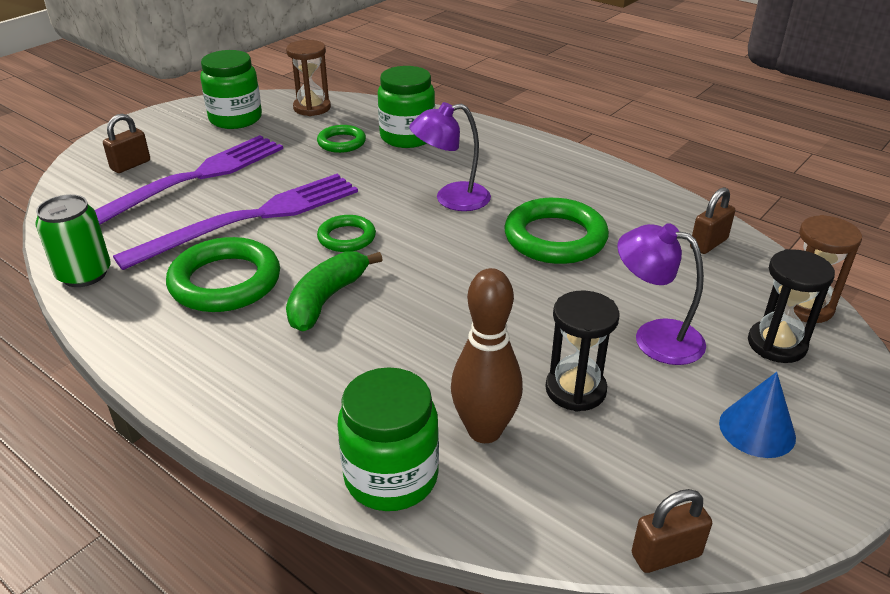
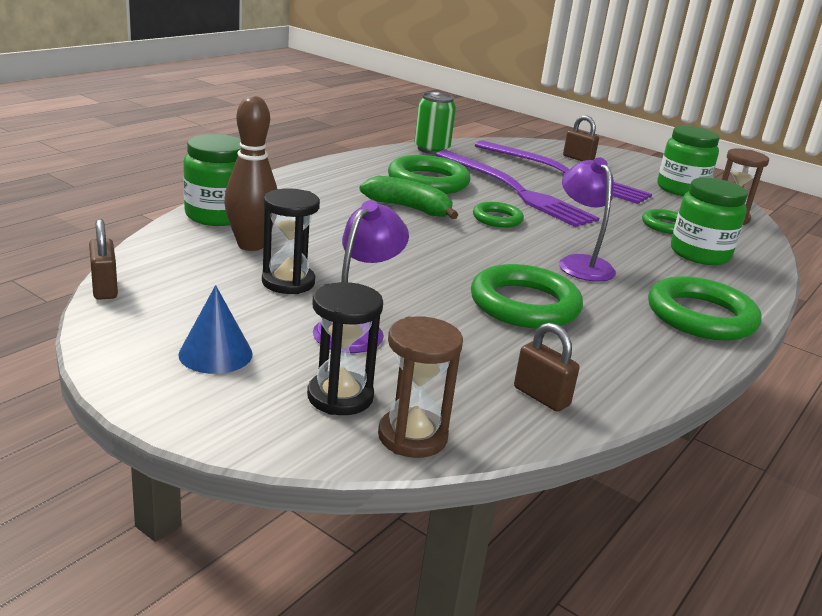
camera: 85 degrees right, 10 degrees down
none -> green ring [648,276,762,341]

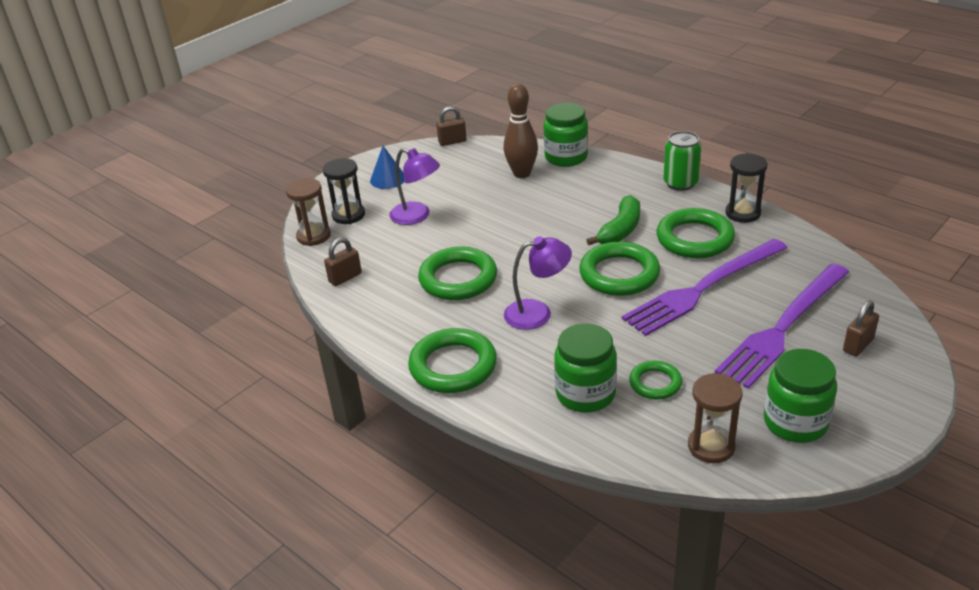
camera: 100 degrees right, 10 degrees up
black hourglass [262,188,320,294] -> black hourglass moved to [725,153,767,223]
green can [414,92,456,154] -> green can moved to [663,131,701,191]
green ring [473,202,524,228] -> green ring [579,242,660,296], size x1.77

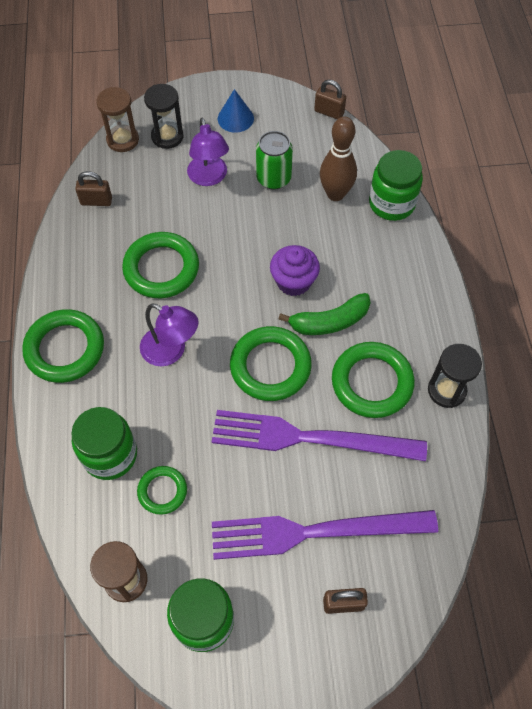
camera: 40 degrees right, 25 degrees up
green can [663,131,701,191] -> green can moved to [256,131,293,190]
none -> purple cupcake [270,245,320,296]

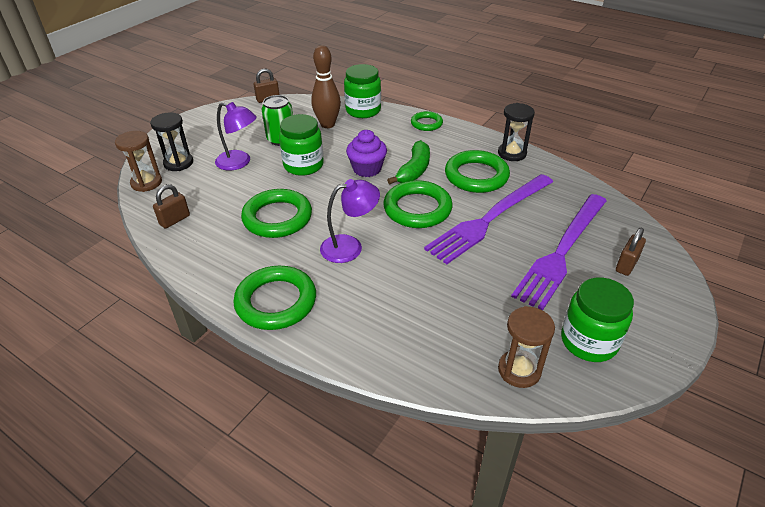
camera: 50 degrees left, 20 degrees down
green jar [71,407,137,480] -> green jar moved to [279,114,324,176]
green ring [137,466,187,515] -> green ring moved to [411,111,443,131]
blue cone [218,89,254,133] -> none

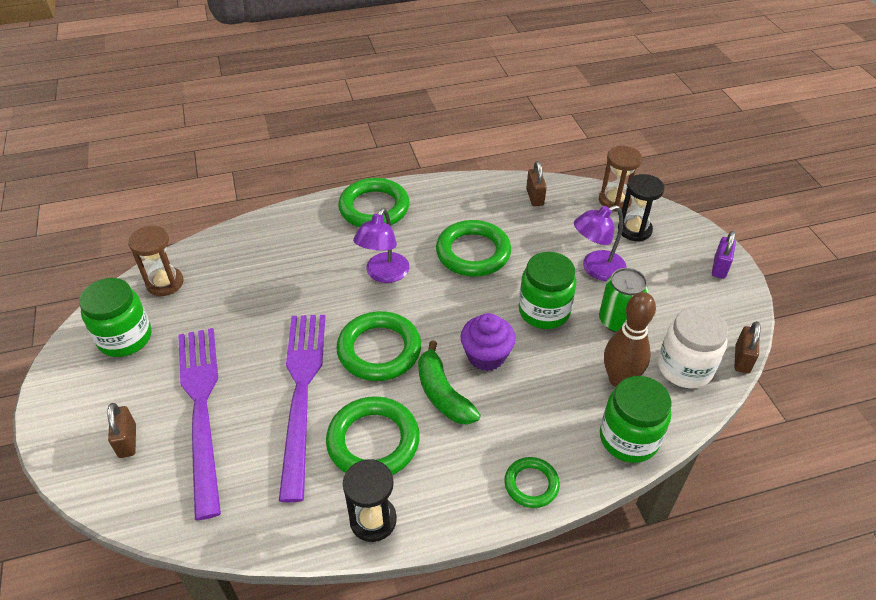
camera: 130 degrees right, 5 degrees up
none -> white jar [658,307,728,389]
none -> purple padlock [712,230,736,279]

